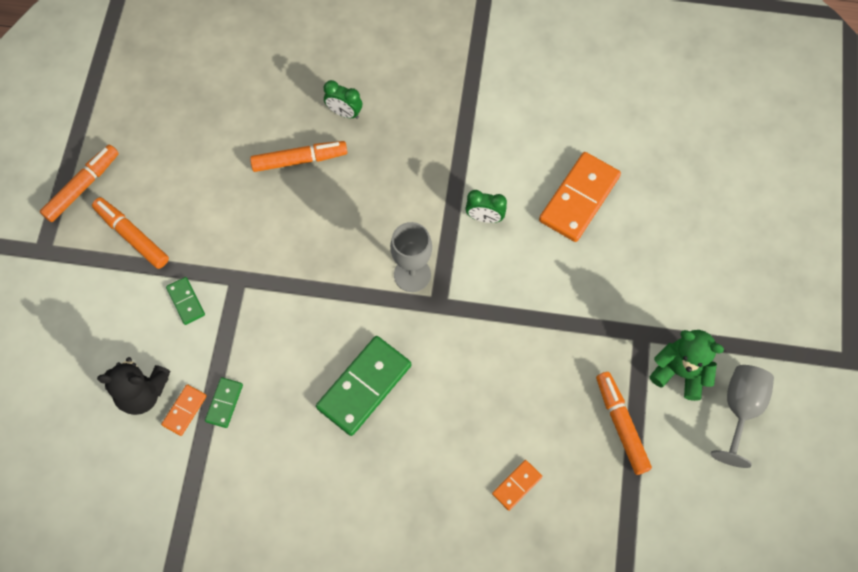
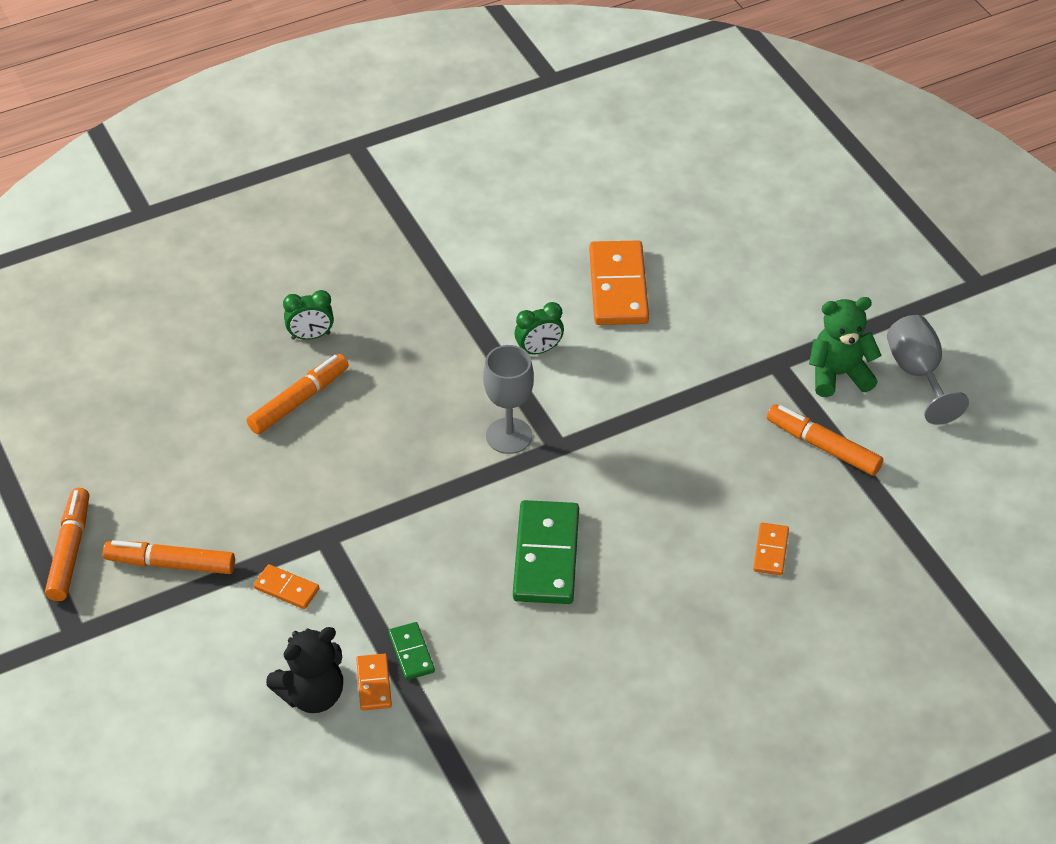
camera: 35 degrees left, 20 degrees down
green domino [166,277,205,325] -> orange domino [254,564,319,609]

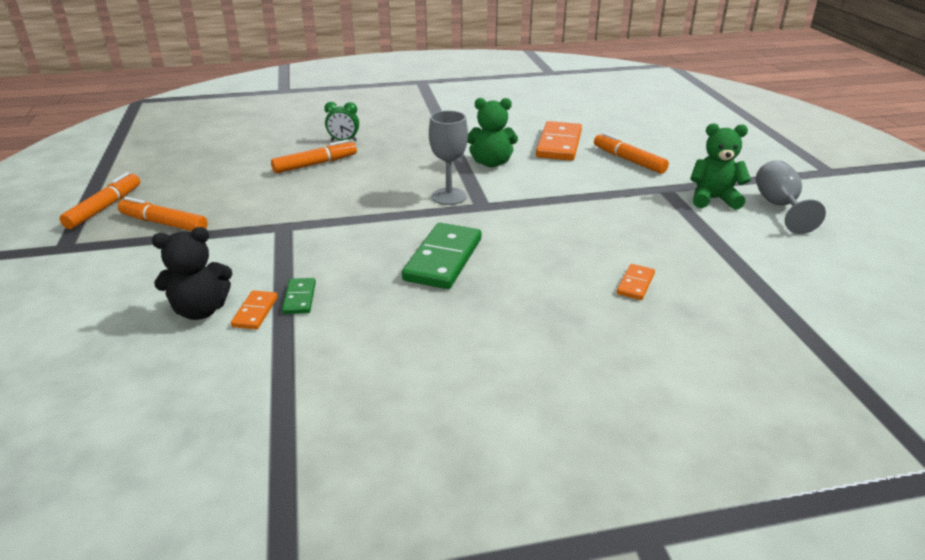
camera: 15 degrees right, 15 degrees down
orange domino [254,564,319,609] -> none
green clock [515,302,564,355] -> green teddy bear [467,98,518,167]
orange marker [767,404,883,476] -> orange marker moved to [594,132,669,174]

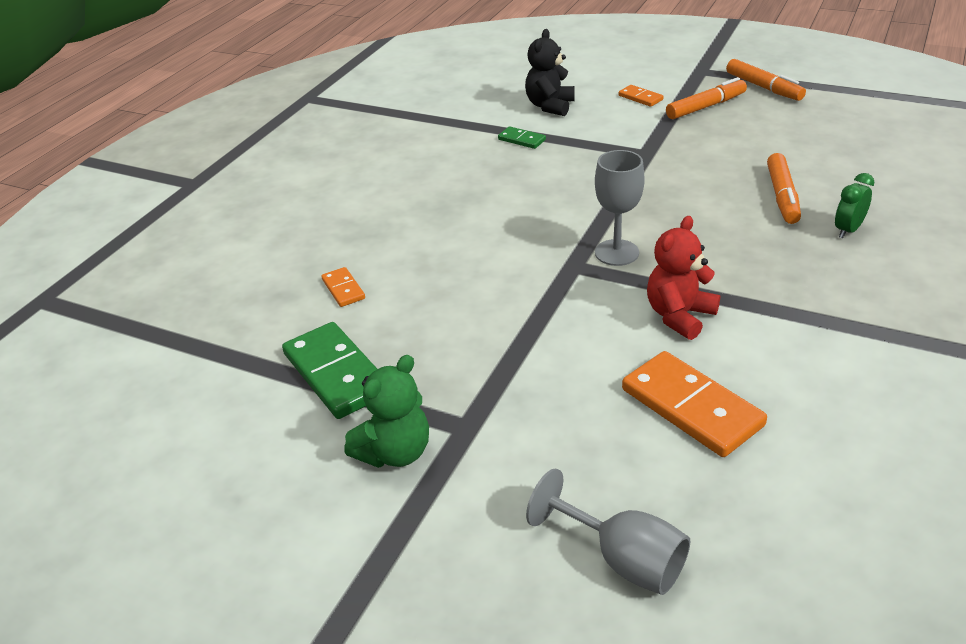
camera: 130 degrees right, 5 degrees up
orange domino [231,290,278,329] -> orange domino moved to [618,85,664,107]
green domino [402,223,481,289] -> green domino moved to [282,322,377,419]
green teddy bear [467,98,518,167] -> red teddy bear [647,216,720,340]
orange marker [594,132,669,174] -> none
grey goblet [756,160,826,234] -> grey goblet moved to [526,468,690,595]

